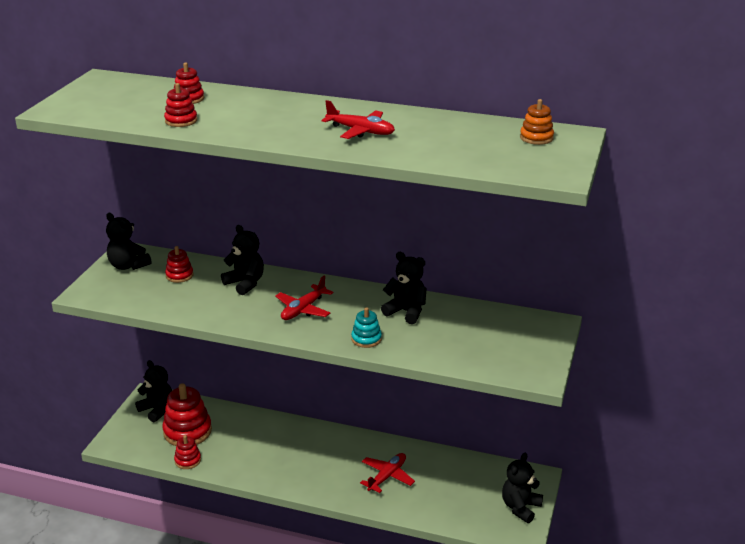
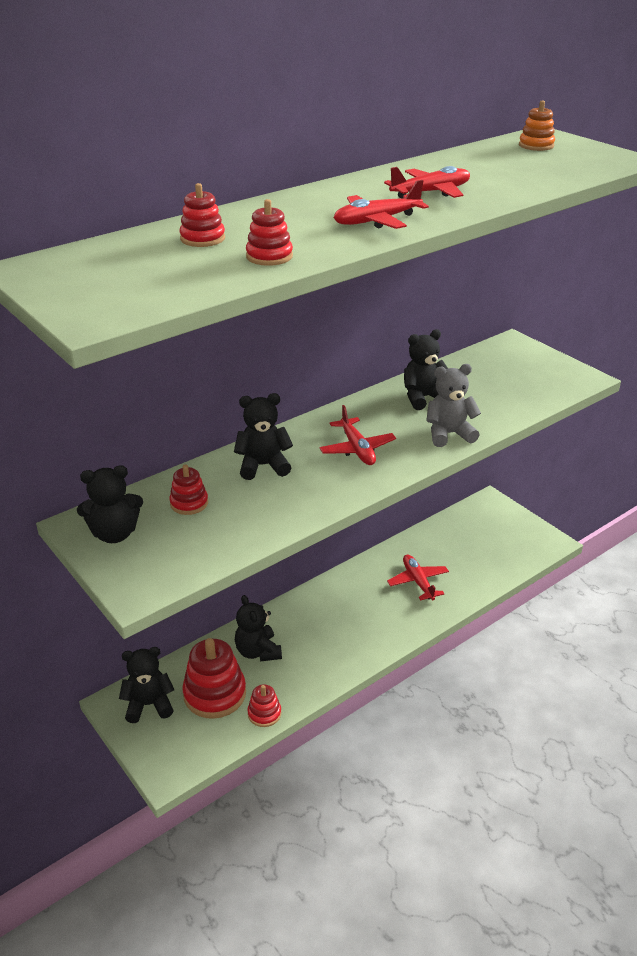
camera: 55 degrees left, 5 degrees up
turquoise stacking toy [351,308,382,348] -> grey teddy bear [426,364,481,447]
black teddy bear [502,453,543,523] -> black teddy bear moved to [235,595,282,662]
none -> red plane [334,180,429,229]

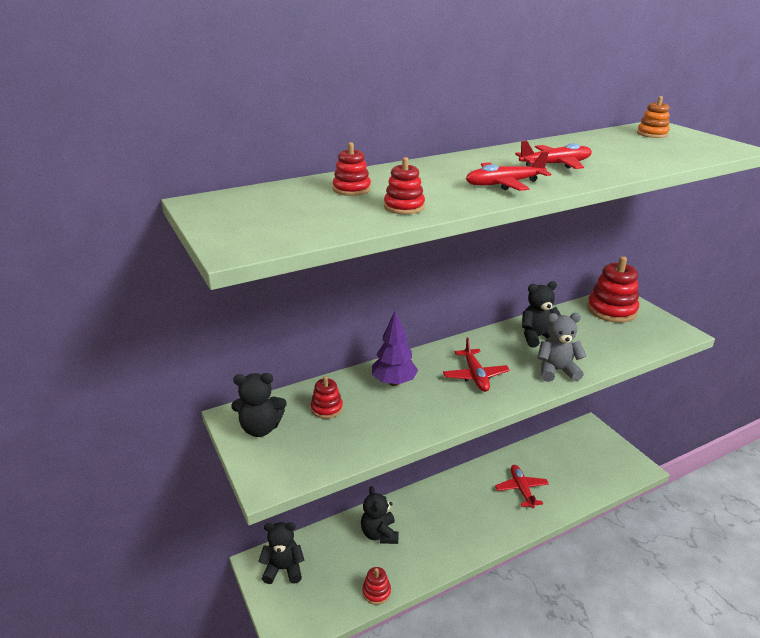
camera: 10 degrees right, 5 degrees down
red stacking toy [182,638,246,719] -> red stacking toy moved to [587,256,639,323]
black teddy bear [234,393,293,480] -> purple tree [372,310,418,386]

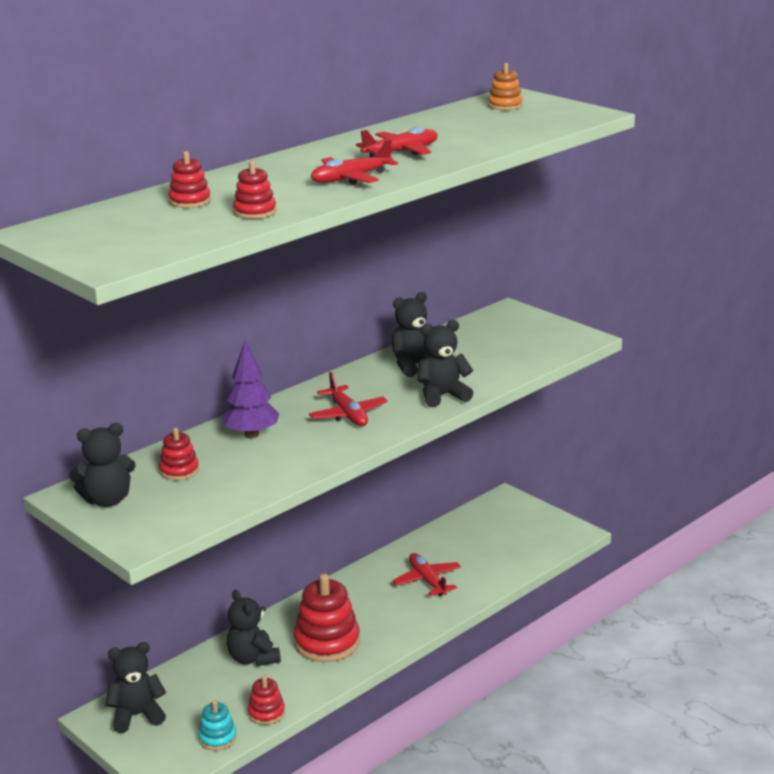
camera: 15 degrees left, 5 degrees down
grey teddy bear [537,313,586,382] -> black teddy bear [417,320,473,407]
red stacking toy [587,256,639,323] -> red stacking toy moved to [294,574,360,662]
none -> turquoise stacking toy [198,700,237,751]

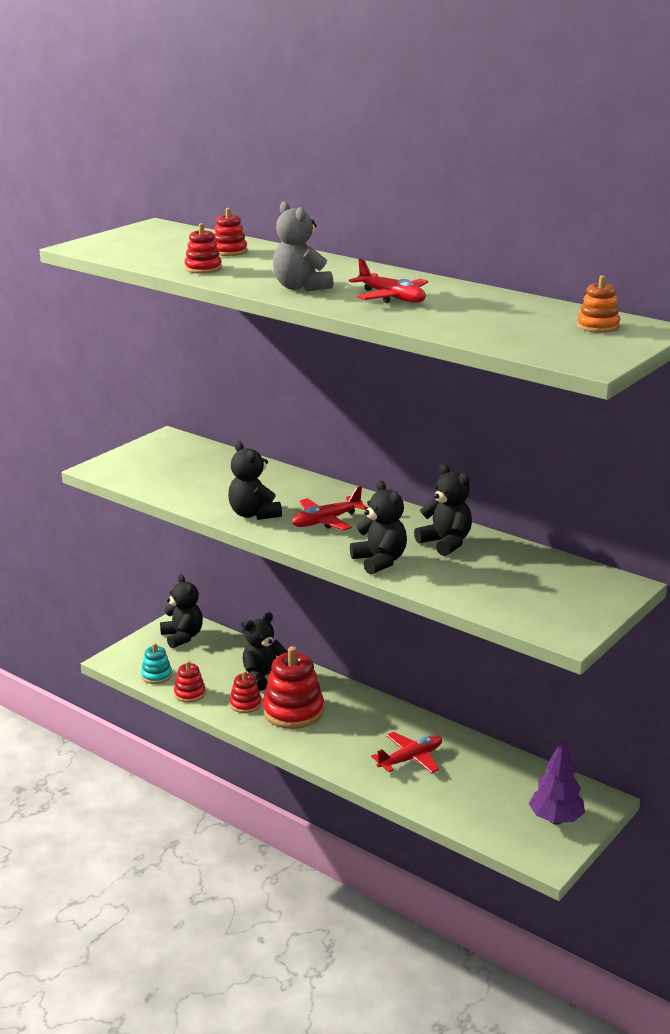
camera: 80 degrees right, 0 degrees up
black teddy bear [69,423,136,507] -> black teddy bear moved to [228,441,282,520]
red stacking toy [159,428,199,480] -> red stacking toy moved to [230,671,262,713]
purple tree [222,340,279,438] -> purple tree moved to [529,736,585,825]
red plane [311,140,399,185] -> grey teddy bear [273,201,333,291]

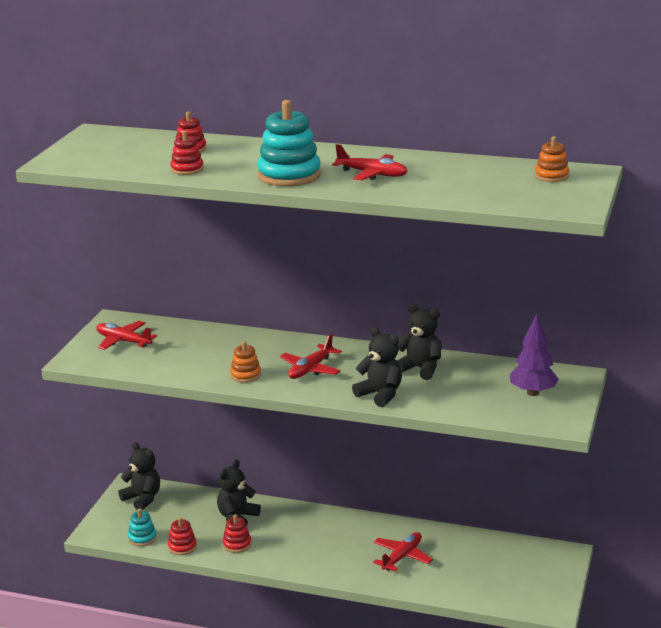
camera: 20 degrees left, 0 degrees up
black teddy bear [228,441,282,520] -> orange stacking toy [230,341,261,383]
red stacking toy [263,646,324,729] -> none
grey teddy bear [273,201,333,291] -> turquoise stacking toy [257,100,321,187]
purple tree [529,736,585,825] -> purple tree moved to [510,314,559,396]
none -> red plane [96,321,157,350]

